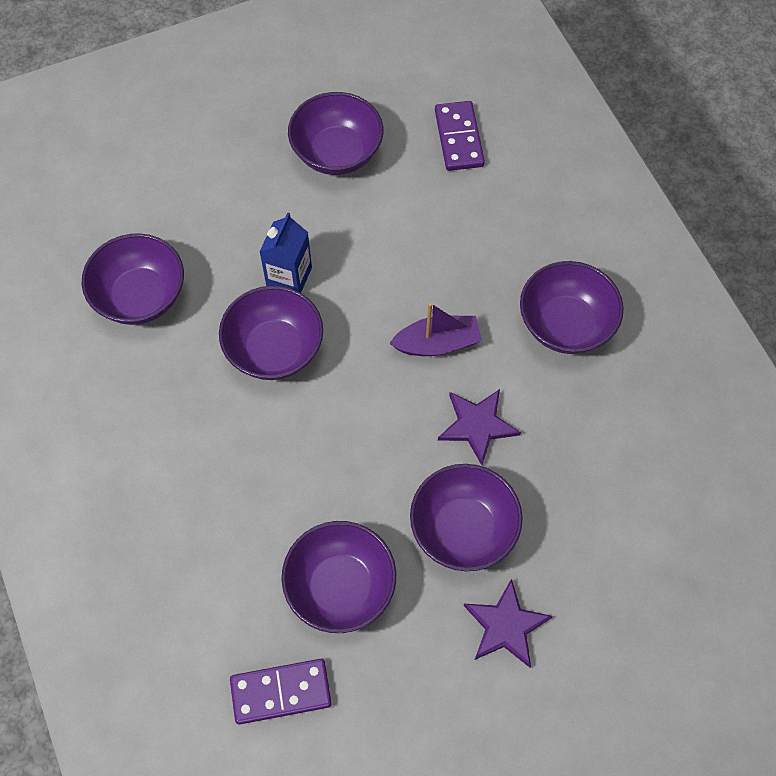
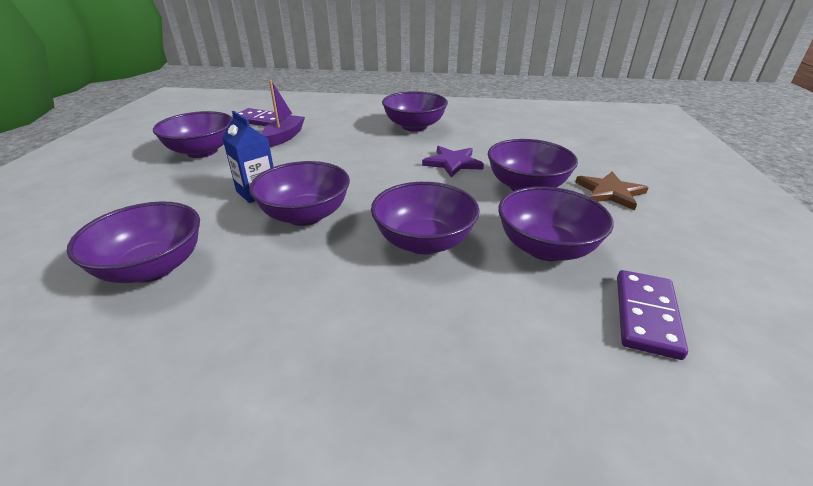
camera: 60 degrees left, 30 degrees down
purple boat [390,302,482,356] -> purple boat moved to [262,80,305,147]
purple star [464,579,553,668] -> brown star [575,172,649,210]
none -> purple bowl [371,182,480,254]

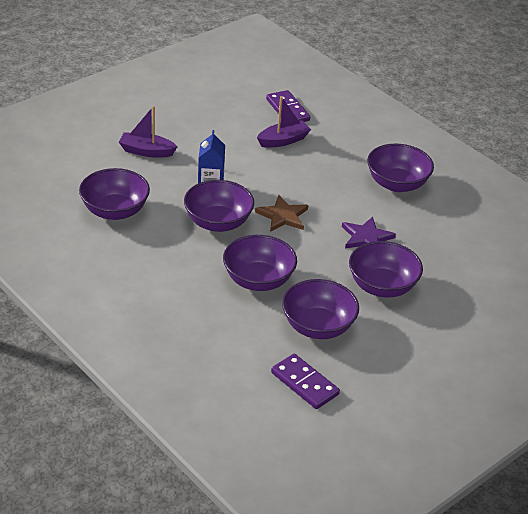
camera: 40 degrees right, 5 degrees up
purple bowl [153,111,233,158] -> none
brown star [575,172,649,210] -> brown star moved to [255,195,308,232]
purple domino [617,270,688,360] -> purple domino turned 75 degrees clockwise [271,354,340,409]
none -> purple boat [119,106,178,157]

